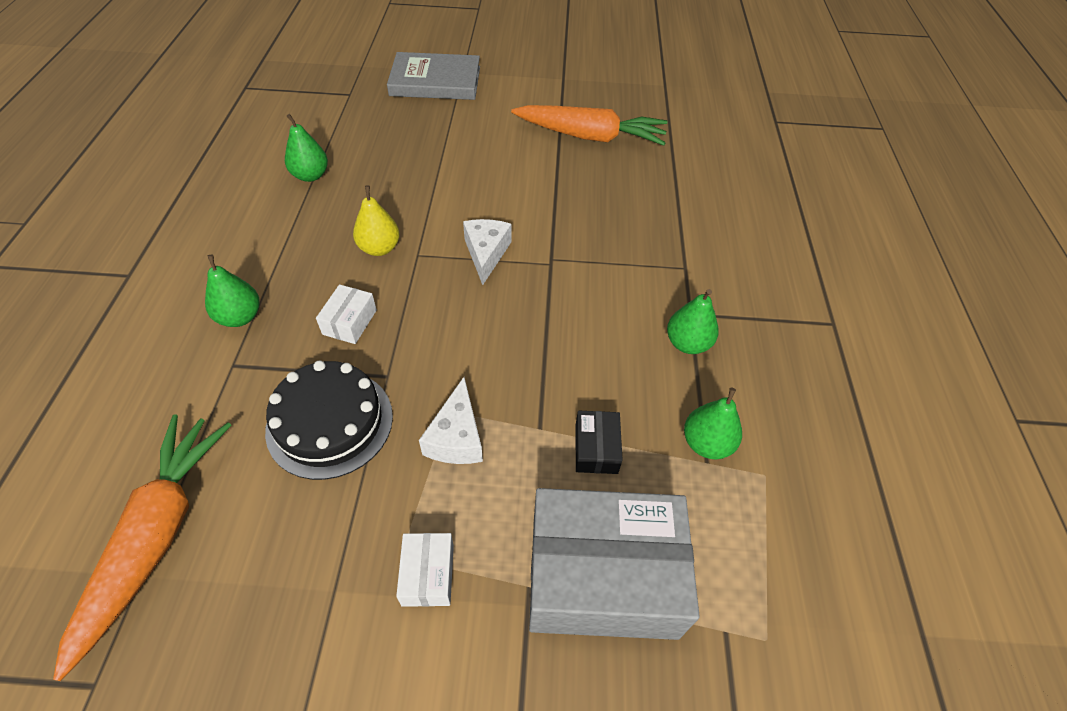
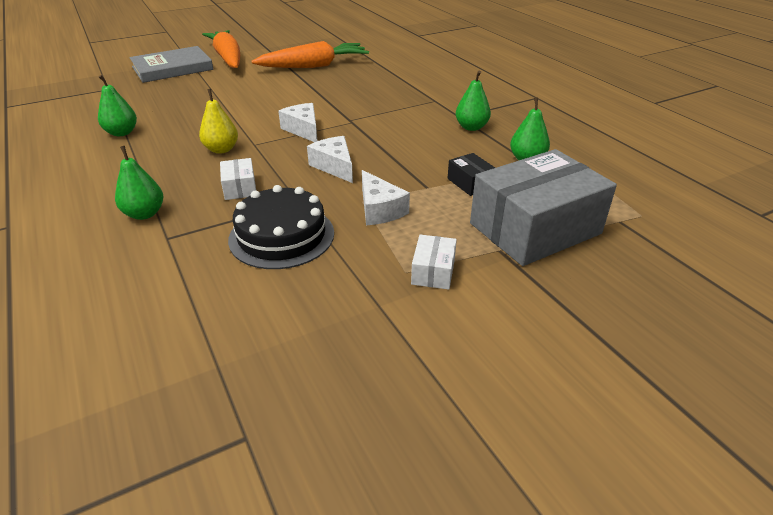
camera: 30 degrees left, 15 degrees down
orange carrot [53,414,231,681] -> orange carrot moved to [202,30,240,68]
white box [396,533,454,607] -> white box turned 45 degrees clockwise [411,235,457,290]
none -> white cheese [307,136,353,183]

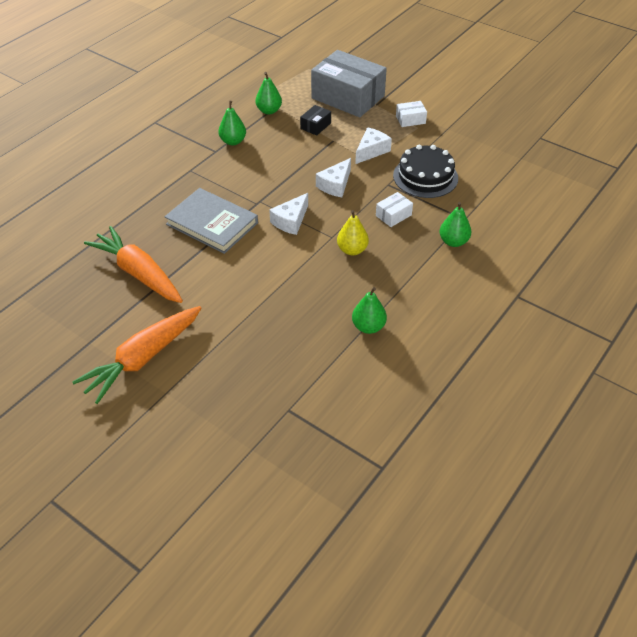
camera: 115 degrees left, 10 degrees up
grey book [129,46,213,83] -> grey book moved to [164,188,258,254]

